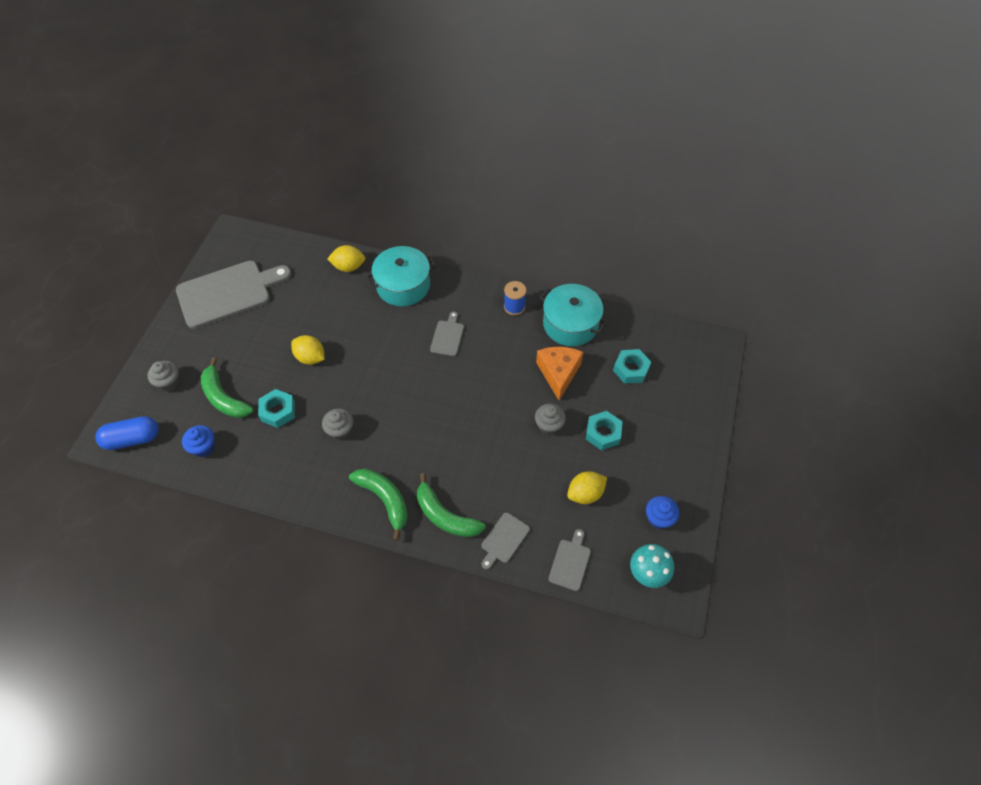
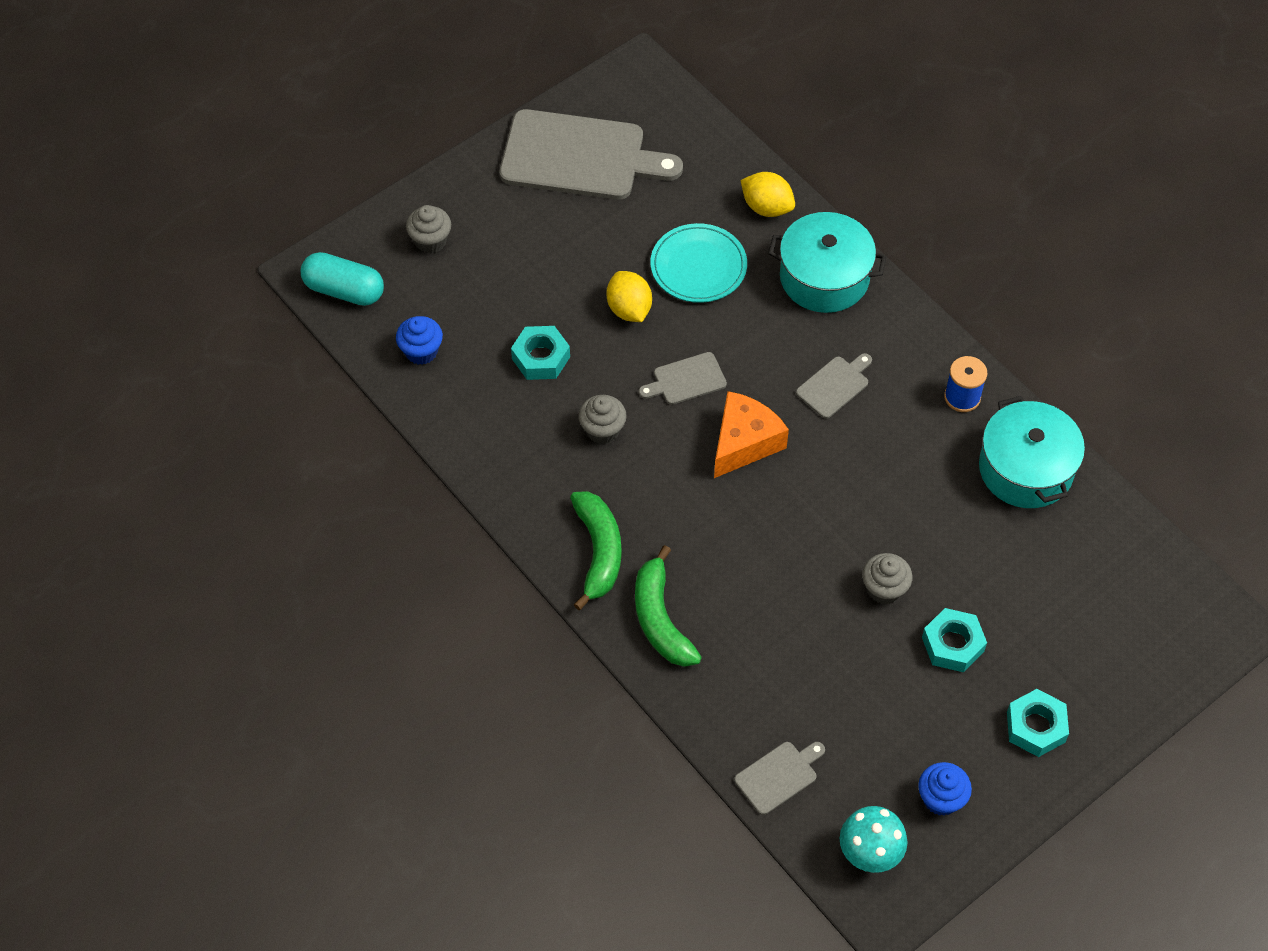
camera: 35 degrees right, 0 degrees up
blue capsule [95,416,159,450] -> turquoise capsule [301,252,384,306]
green banana [201,357,253,418] -> none
grey cutting board [482,512,530,569] -> grey cutting board moved to [639,352,727,405]
orange cheese [536,347,584,400] -> orange cheese moved to [714,391,789,478]
yellow lemon [567,471,607,504] -> none
turquoise nut [613,349,651,384] -> turquoise nut moved to [1007,689,1069,757]
none -> turquoise plate [650,223,747,303]

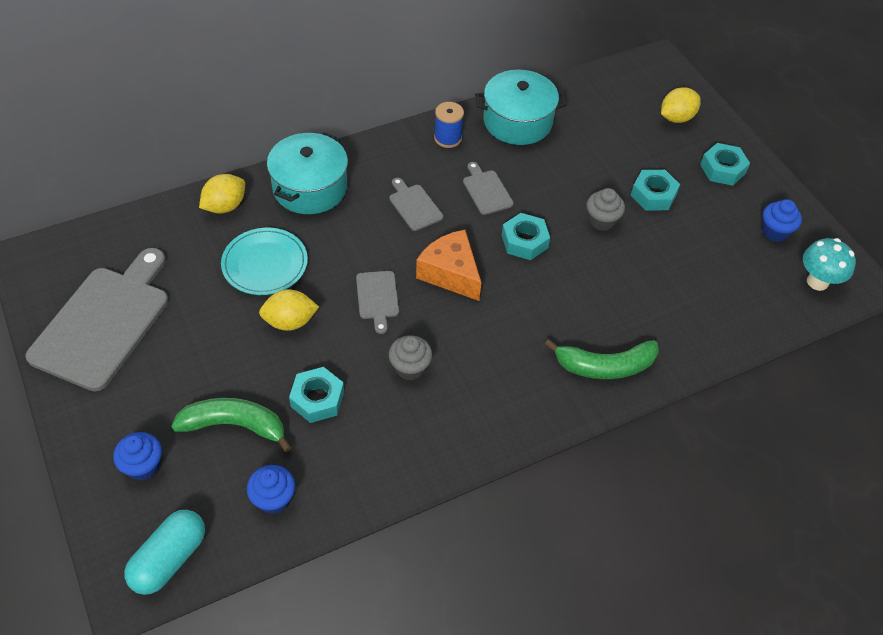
camera: 80 degrees left, 5 degrees down
grey cupcake [406,205,451,254] -> blue cupcake [113,432,162,481]
green banana [570,491,622,610] -> green banana moved to [171,398,292,452]
grey cutting board [734,742,825,815] -> grey cutting board moved to [463,162,514,215]
none -> turquoise nut [502,213,550,260]
none -> yellow lemon [661,87,701,123]

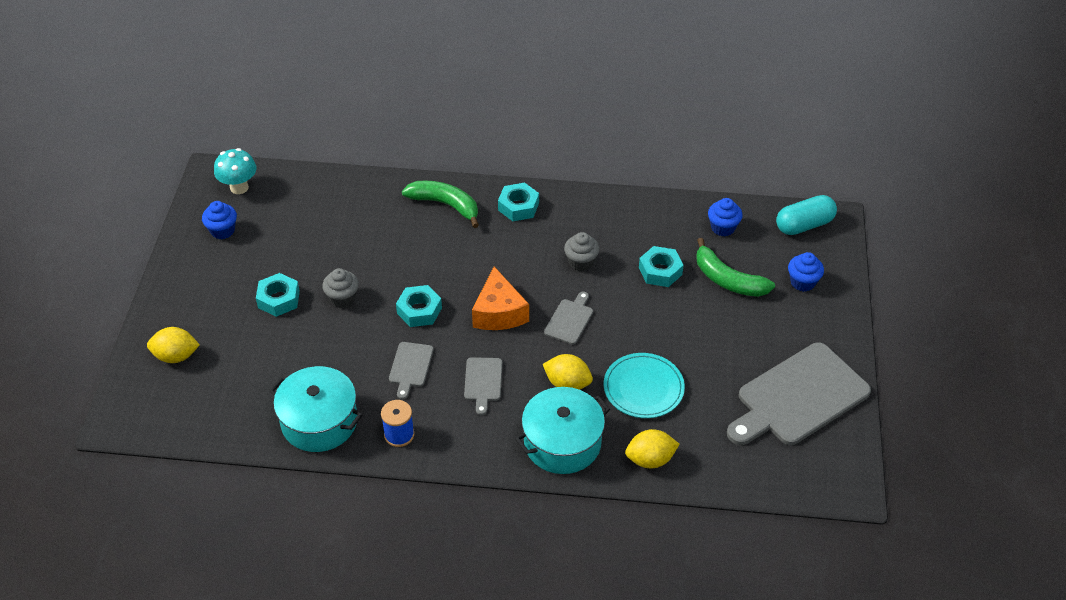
camera: 145 degrees left, 5 degrees down
yellow lemon [259,289,319,331] -> yellow lemon moved to [543,354,593,390]
turquoise nut [700,143,750,186] -> turquoise nut moved to [498,183,539,221]

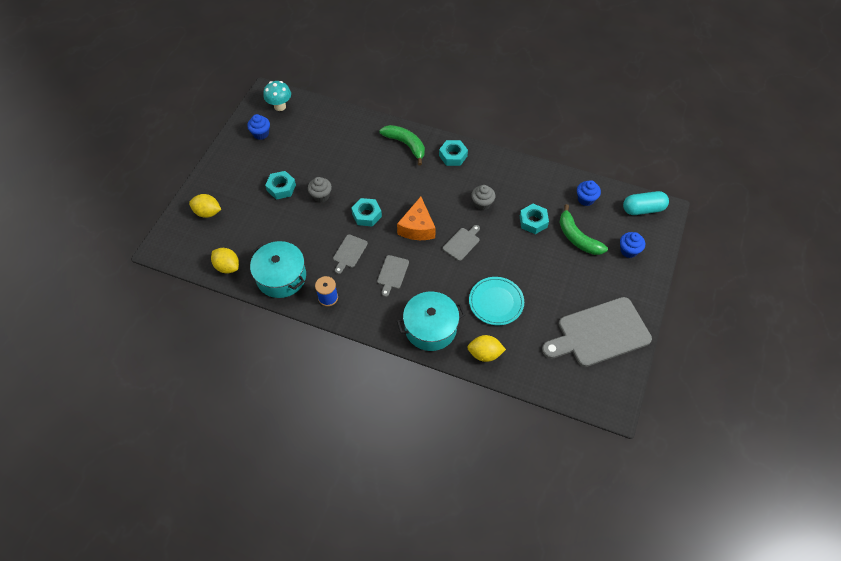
camera: 15 degrees right, 10 degrees up
yellow lemon [543,354,593,390] -> yellow lemon moved to [211,248,239,274]

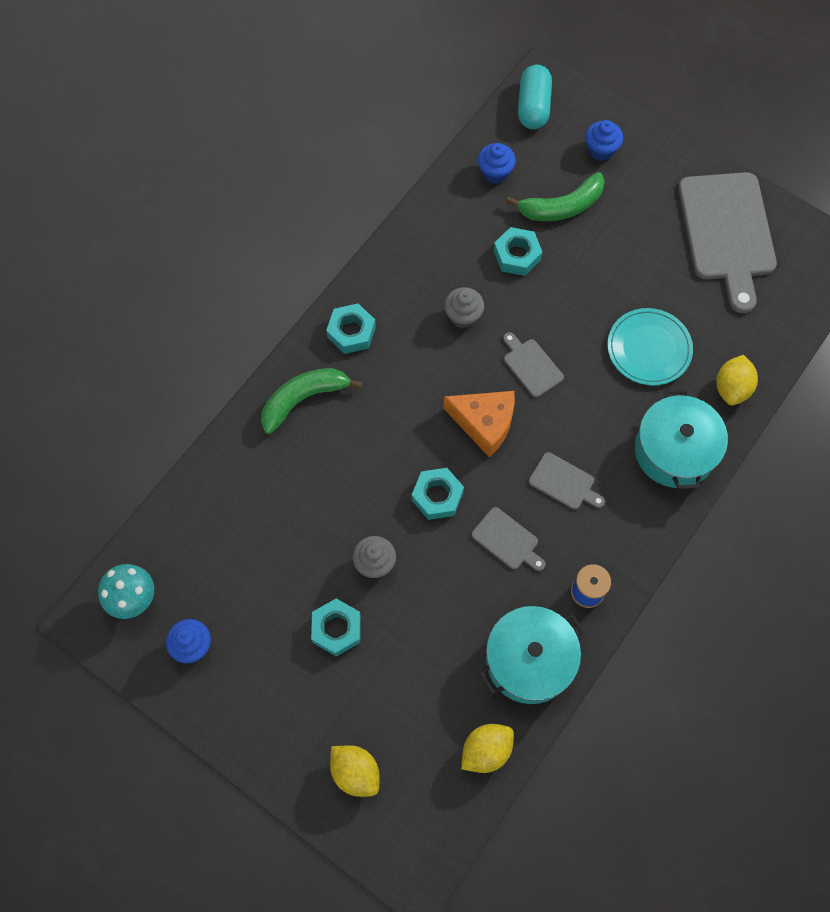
camera: 75 degrees left, 10 degrees up
yellow lemon [189,194,221,218] -> yellow lemon turned 75 degrees counterclockwise [330,745,380,797]

